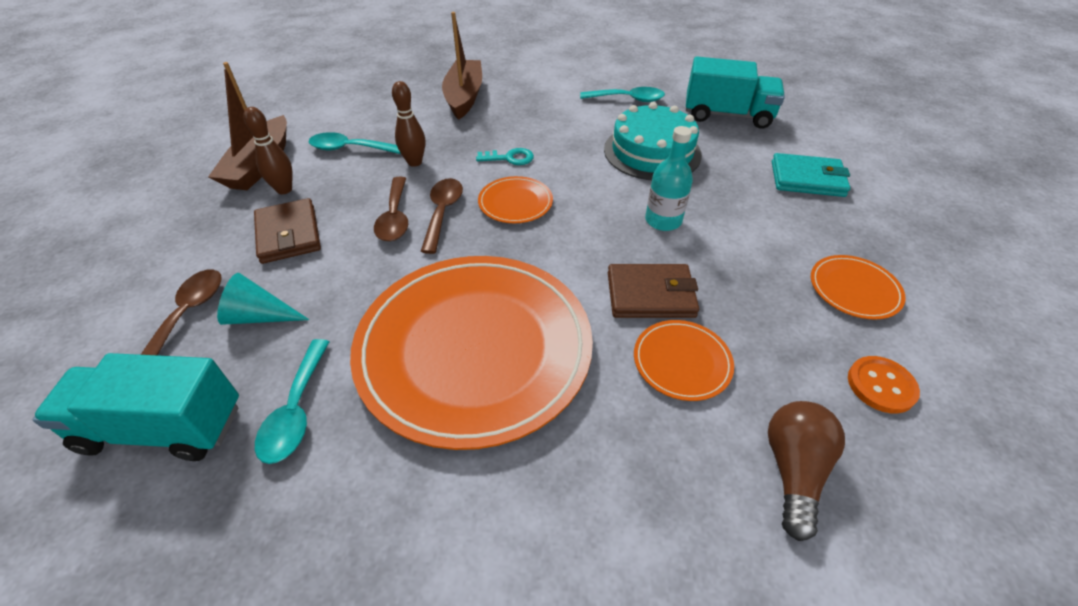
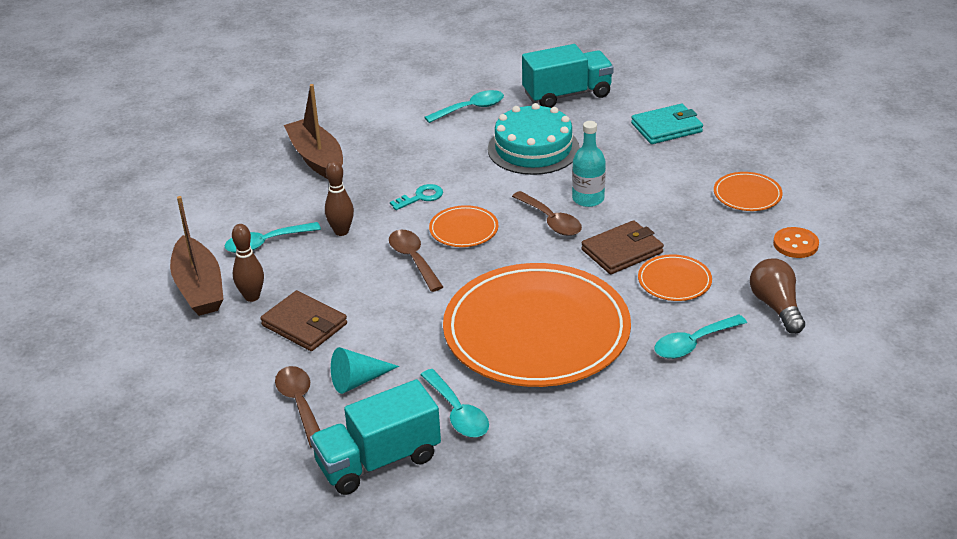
camera: 30 degrees left, 10 degrees down
brown spoon [374,177,408,241] -> brown spoon moved to [512,191,582,236]
none -> turquoise spoon [654,314,747,359]

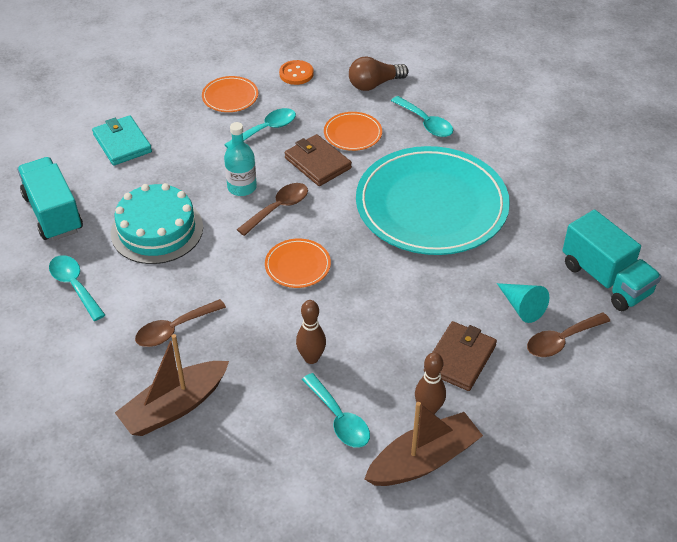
camera: 100 degrees left, 10 degrees up
brown spoon [389,230,443,292] -> brown spoon moved to [135,299,226,347]
turquoise key [390,184,443,210] -> none
turquoise spoon [421,369,489,437] -> turquoise spoon moved to [224,108,296,148]
orange plate [443,263,631,387] -> turquoise plate [356,146,510,255]

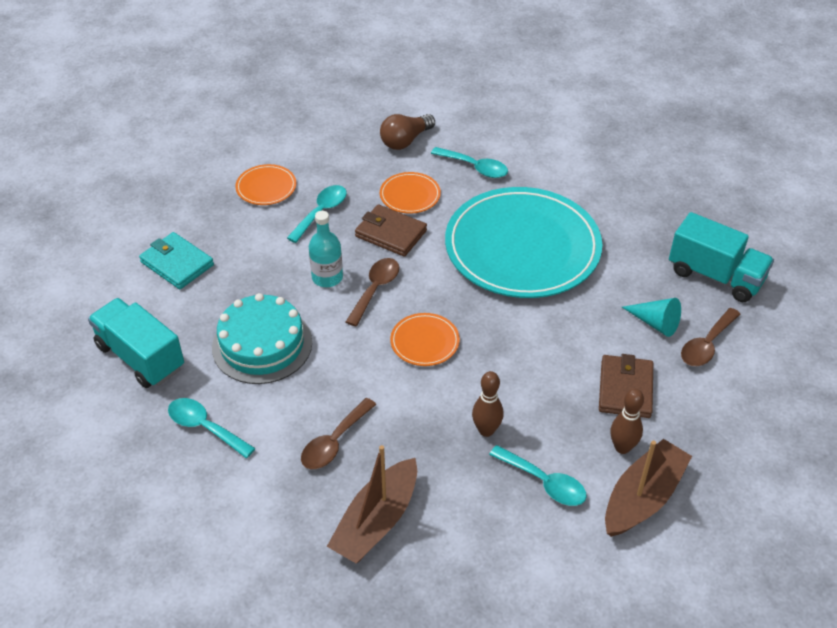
camera: 20 degrees left, 0 degrees up
orange button [279,60,314,85] -> none

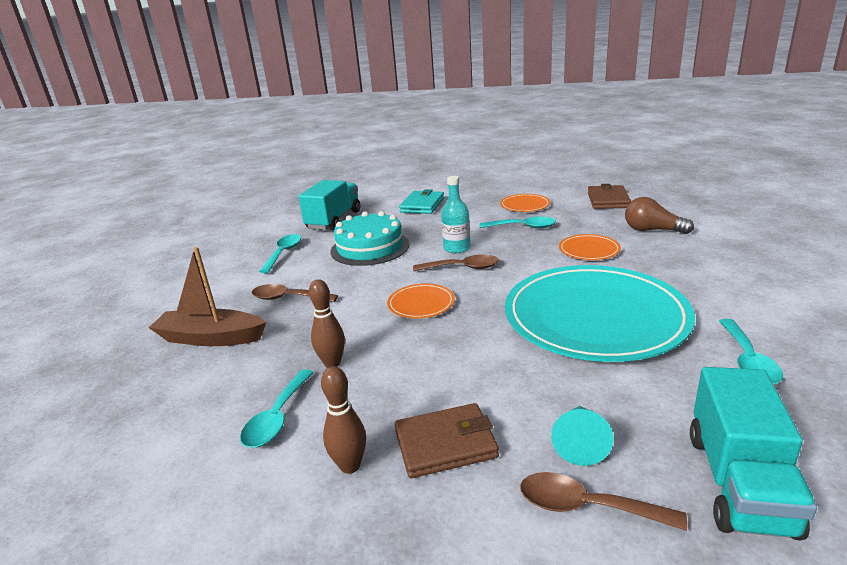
camera: 70 degrees right, 20 degrees down
brown wallet [355,204,427,257] -> brown wallet moved to [588,184,631,209]
turquoise spoon [431,147,508,178] -> turquoise spoon moved to [719,319,783,384]
brown boat [605,439,692,537] -> none

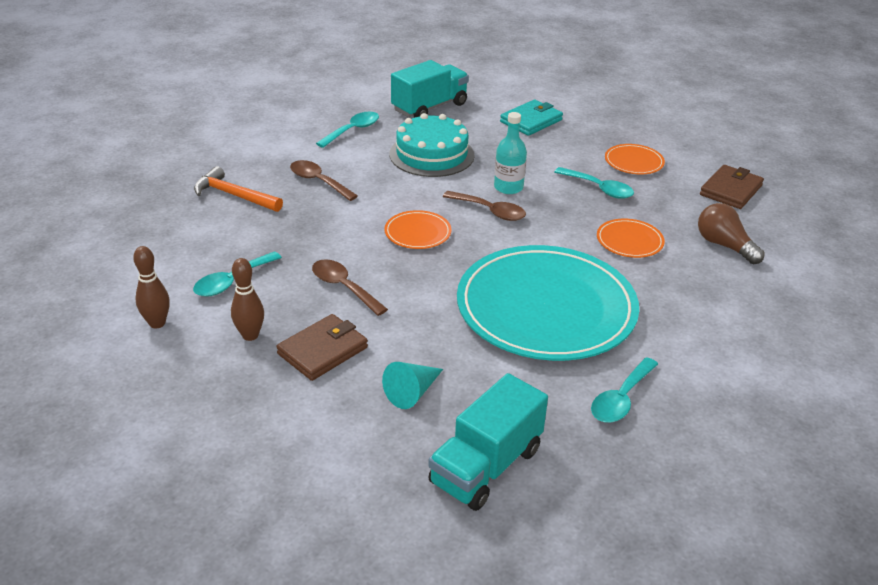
camera: 25 degrees right, 10 degrees up
brown boat [149,247,267,346] -> orange hammer [194,166,283,212]
brown bowling pin [309,279,345,368] -> brown bowling pin moved to [133,246,170,328]
brown wallet [395,403,499,478] -> brown wallet turned 60 degrees counterclockwise [276,314,368,381]
brown spoon [520,472,687,531] -> brown spoon moved to [312,259,388,316]

